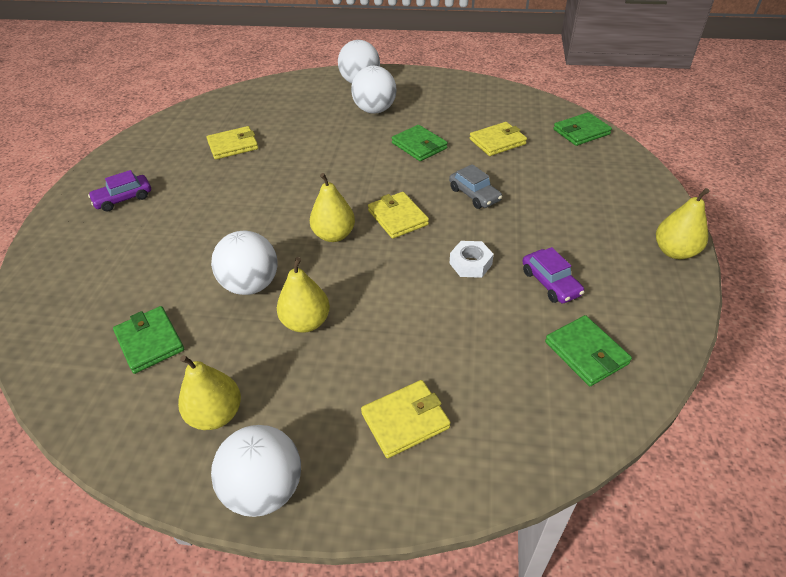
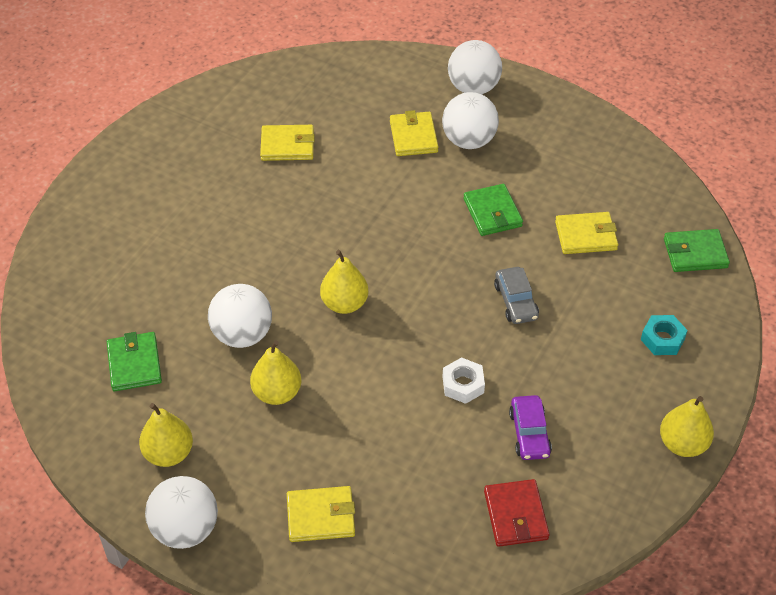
camera: 20 degrees right, 5 degrees up
purple car [88,170,151,212] -> none
yellow wallet [368,192,429,239] -> yellow wallet moved to [390,110,439,156]
green wallet [545,315,632,386] -> red wallet [484,479,550,547]
none -> turquoise nut [641,315,688,355]

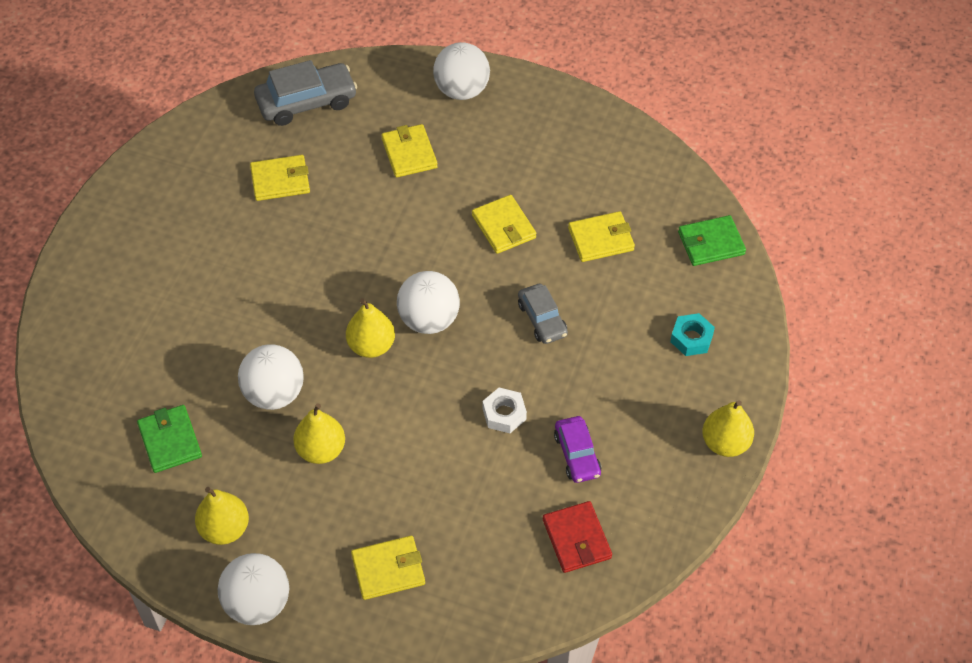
camera: 10 degrees left, 5 degrees up
white ball [442,92,499,149] -> white ball moved to [397,271,460,334]
green wallet [463,184,523,236] -> yellow wallet [472,195,536,254]
none -> grey car [254,60,357,126]

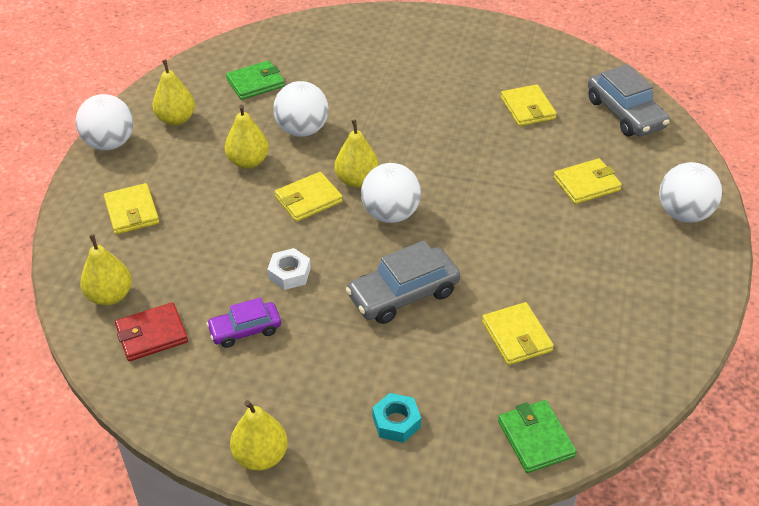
camera: 85 degrees right, 10 degrees down
yellow wallet [472,195,536,254] -> yellow wallet moved to [275,172,343,222]
grey car [518,284,568,344] -> grey car [346,241,460,324], size x1.61
none -> yellow pear [80,234,132,306]

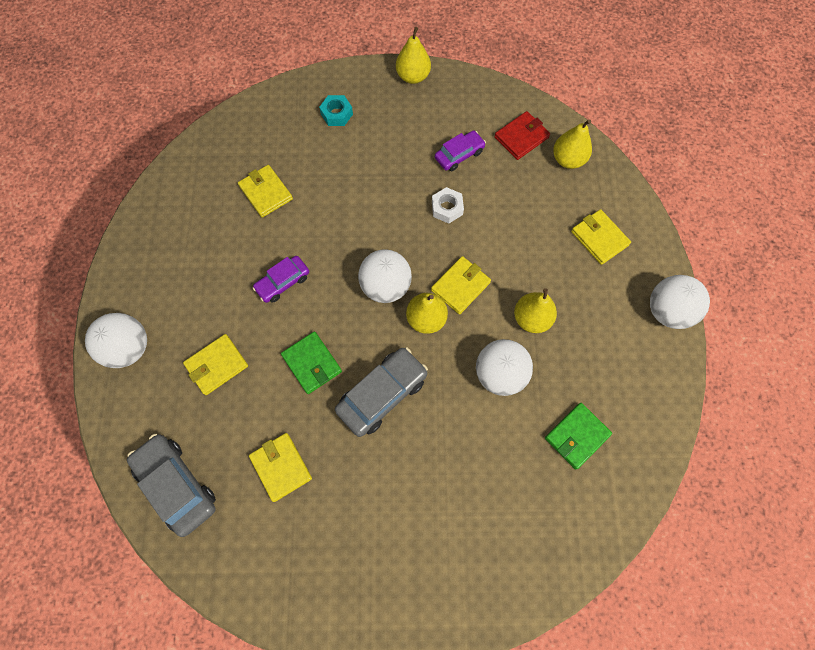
camera: 165 degrees right, 25 degrees up
yellow pear [152,59,195,126] -> none
grey car [346,241,460,324] -> grey car moved to [335,347,428,437]
green wallet [498,400,577,473] -> green wallet moved to [281,331,342,394]
none -> purple car [253,256,309,303]

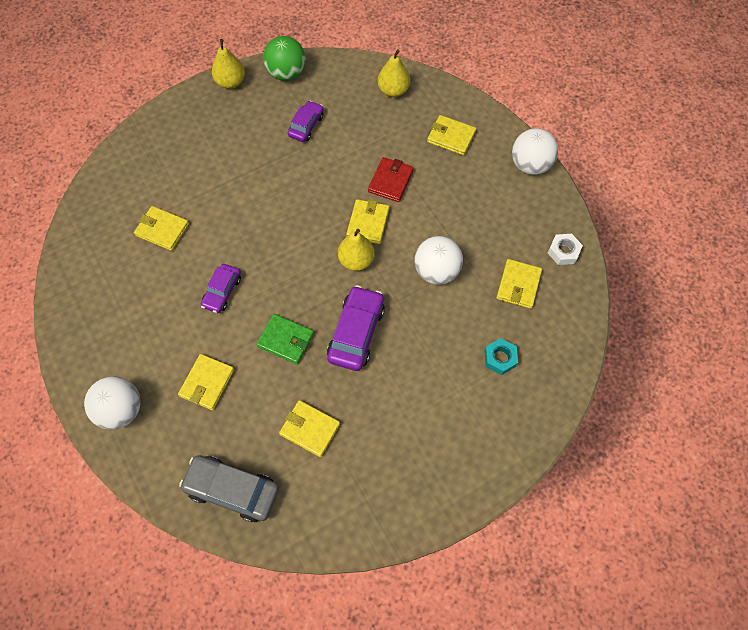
camera: 30 degrees left, 5 degrees down
turquoise nut [319,95,353,126] -> turquoise nut moved to [484,338,518,375]
grey car [335,347,428,437] -> purple car [327,285,385,371]
white ball [358,249,412,303] -> none
white nut [432,187,464,224] -> white nut moved to [548,234,583,265]
red wallet [494,111,550,160] -> red wallet moved to [368,157,414,202]
yellow pear [514,288,557,333] -> none
green wallet [545,403,612,469] -> yellow wallet [496,259,542,309]
none -> green ball [263,36,306,81]

